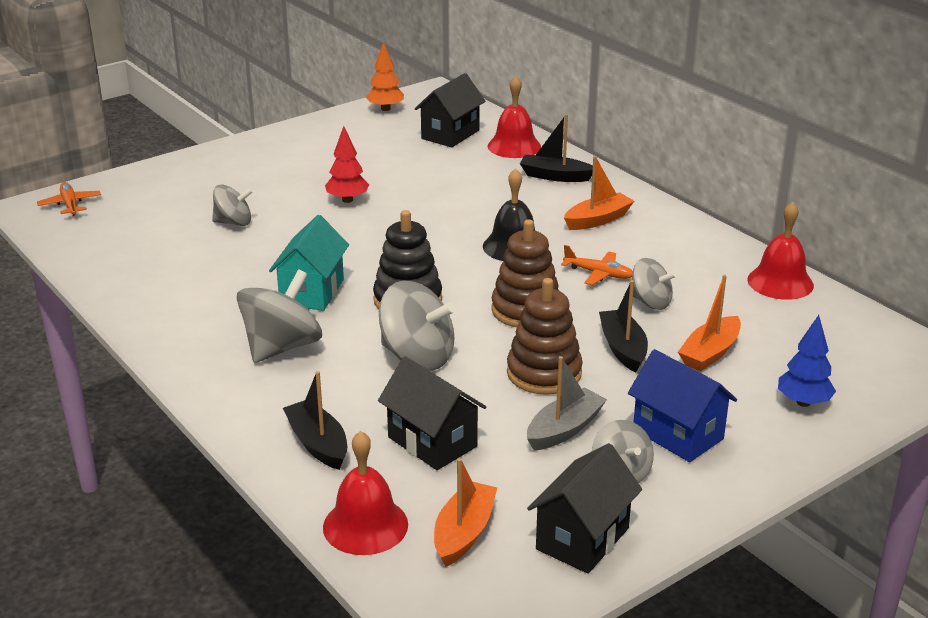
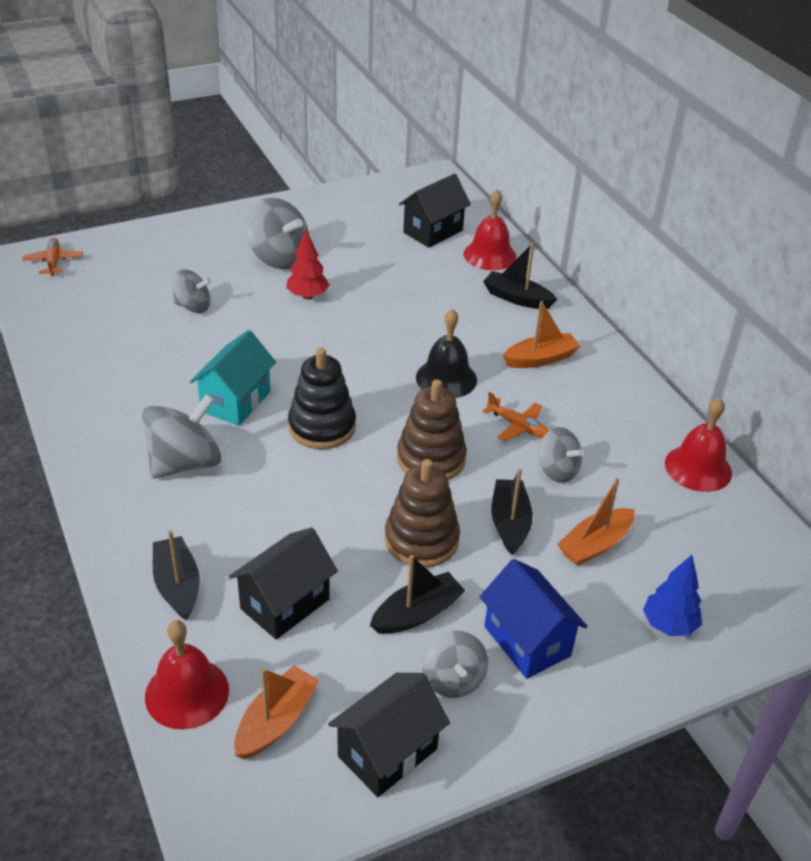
camera: 10 degrees right, 10 degrees up
orange tree [366,42,404,111] -> none
black house [378,356,486,470] -> black house turned 75 degrees clockwise [229,527,338,640]
grey spinning top [379,281,456,371] -> grey spinning top moved to [246,198,309,269]
grey boat [527,356,607,451] -> black boat [370,555,465,634]

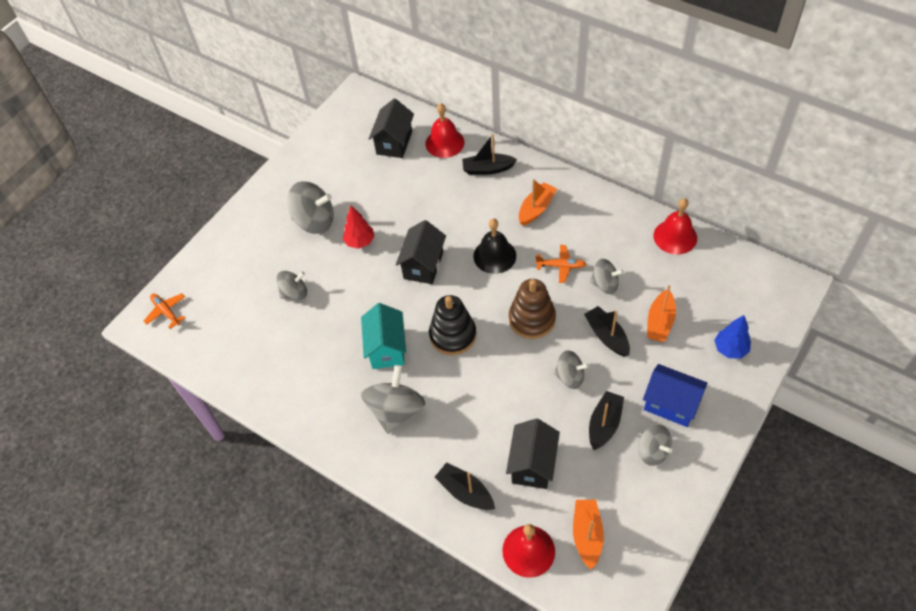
camera: 25 degrees left, 15 degrees up
black house [328,673,450,797] -> black house moved to [396,220,446,284]
brown stacking toy [385,459,460,568] -> grey spinning top [554,350,589,389]

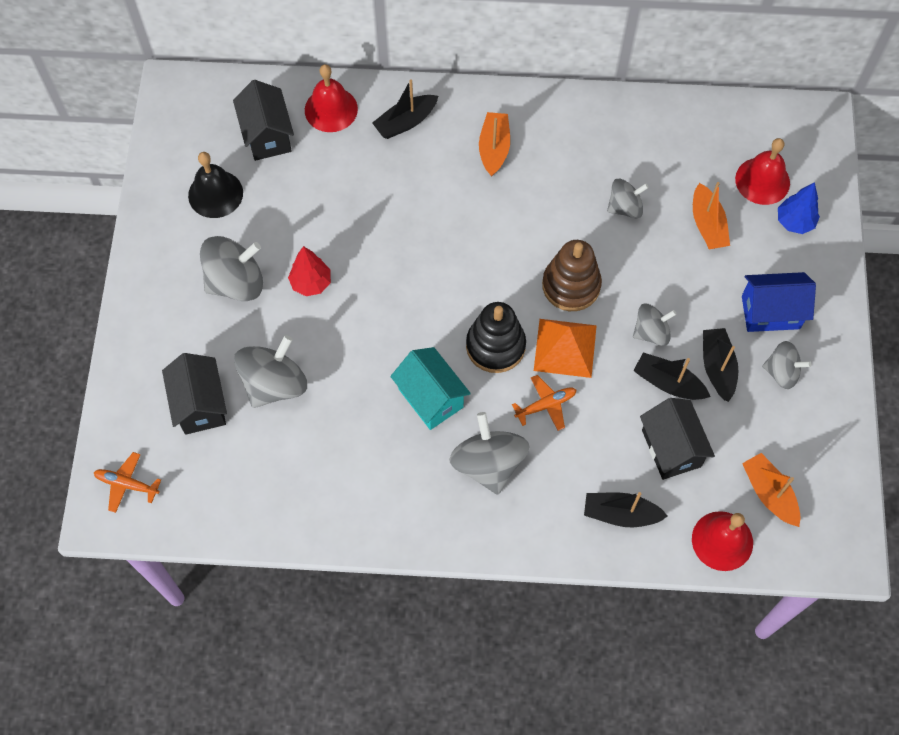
camera: 35 degrees left, 10 degrees up
grey spinning top [276,271,307,300] -> grey spinning top [234,335,307,408], size x1.62
black house [396,220,446,284] -> black house moved to [162,353,227,435]
black bell [473,219,516,274] -> black bell moved to [188,152,243,218]
orange plane [535,245,586,283] -> orange plane moved to [512,375,576,431]
black boat [584,306,630,356] -> black boat moved to [633,353,710,400]
red bell [654,198,697,254] -> red bell moved to [735,138,790,205]
none -> orange pyramid [534,319,597,378]

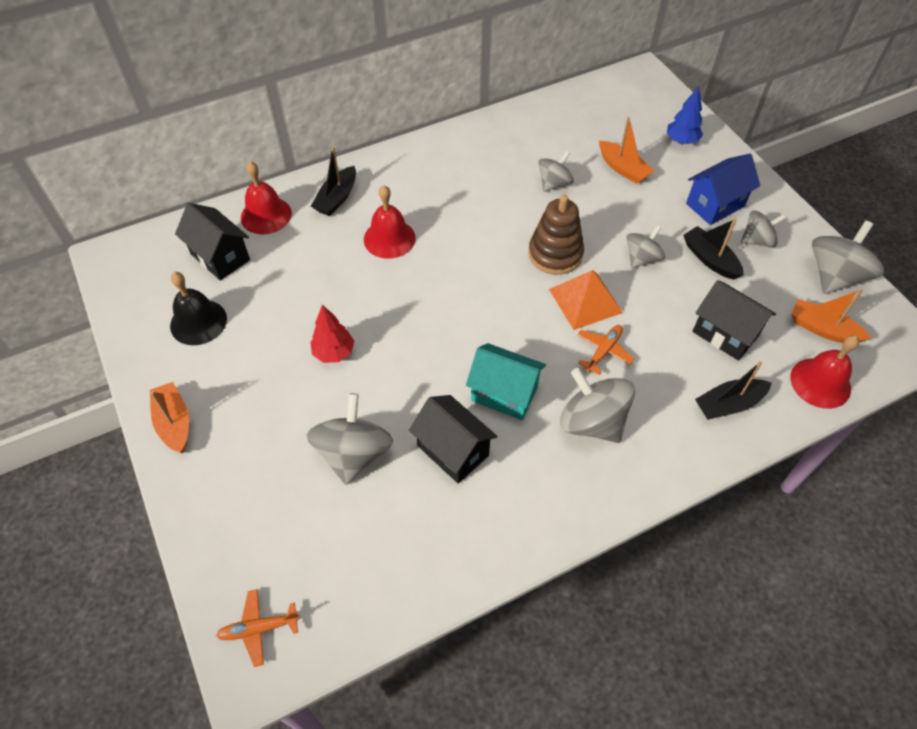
camera: 30 degrees left, 10 degrees down
black house [162,353,227,435] -> black house moved to [409,395,497,484]
grey spinning top [200,236,263,301] -> grey spinning top moved to [812,220,884,294]
black stacking toy [466,302,526,373] -> none
orange boat [479,112,510,177] -> orange boat moved to [150,382,189,453]
black boat [633,353,710,400] -> none
red bell [735,138,790,205] -> red bell moved to [364,185,416,259]

